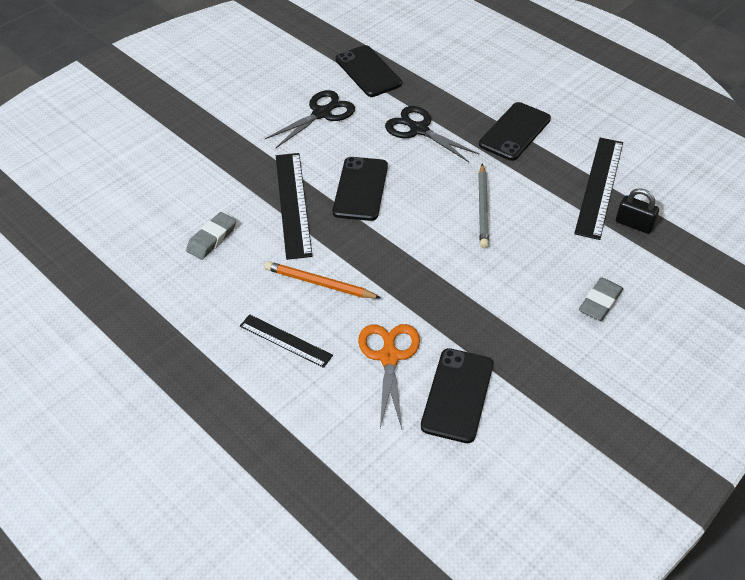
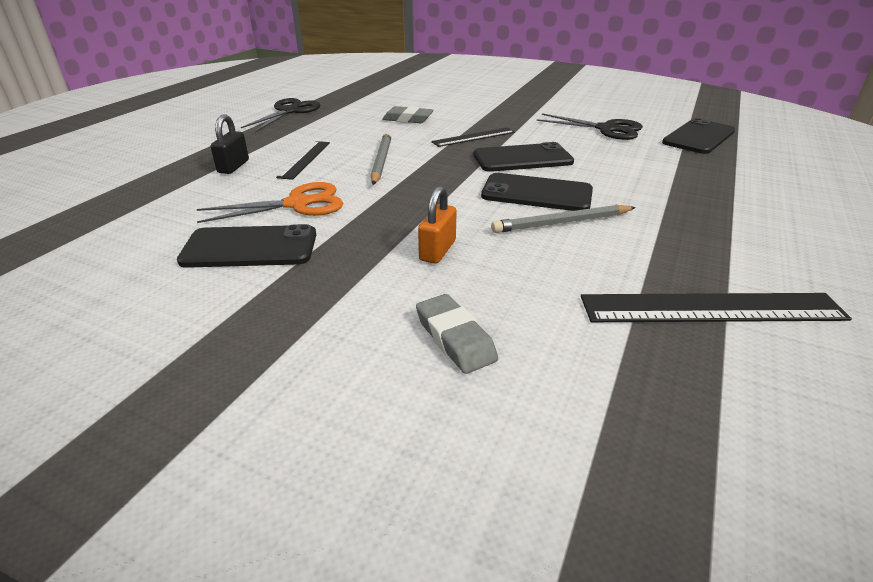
camera: 70 degrees right, 15 degrees down
orange pencil [265,261,381,299] -> grey pencil [371,133,392,185]
black ruler [276,153,313,260] -> black ruler [431,128,515,147], size x0.61
black scissors [385,106,479,162] -> black scissors moved to [241,98,320,132]
black phone [479,102,551,161] -> black phone moved to [481,173,593,211]
grey eraser [579,277,623,321] -> grey eraser turned 45 degrees clockwise [416,294,498,374]
black padlock [616,188,659,234] -> black padlock moved to [211,114,249,174]
none -> orange padlock [418,186,457,264]

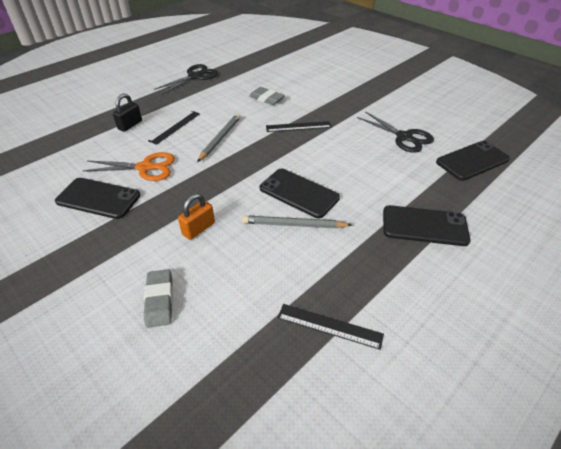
camera: 20 degrees right, 10 degrees up
black phone [473,142,574,172] -> black phone moved to [383,205,471,246]
black ruler [581,293,852,322] -> black ruler [278,304,384,350], size x0.61

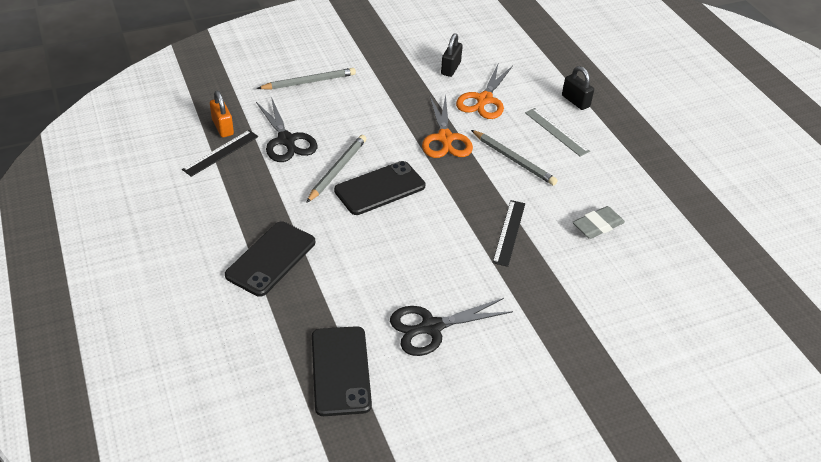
camera: 110 degrees right, 0 degrees up
black phone [55,178,141,219] -> black padlock [441,33,463,77]
grey eraser [144,269,173,328] -> grey pencil [257,68,356,90]
black ruler [148,111,200,145] -> grey ruler [525,108,590,157]
black scissors [154,64,218,95] -> black scissors moved to [256,97,317,162]
orange padlock [178,194,215,240] -> orange padlock moved to [210,91,234,137]
none -> orange scissors [422,94,473,158]

